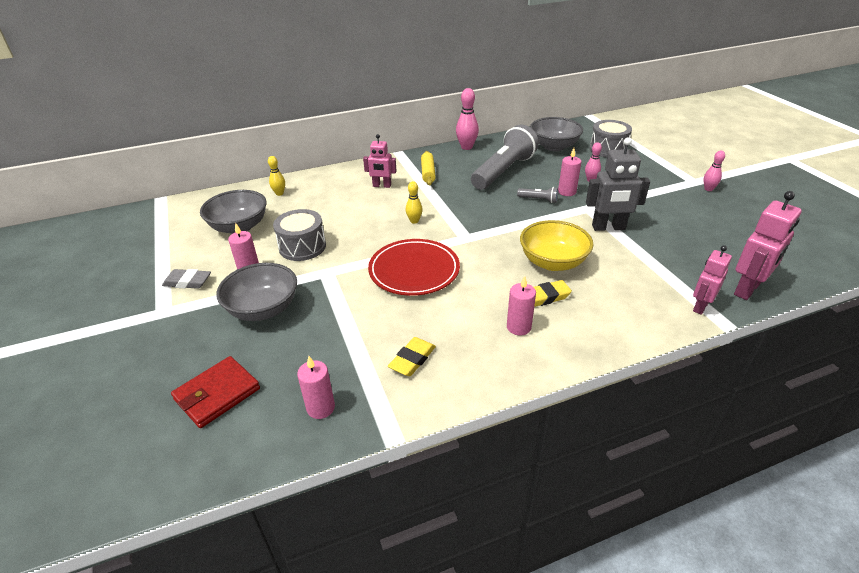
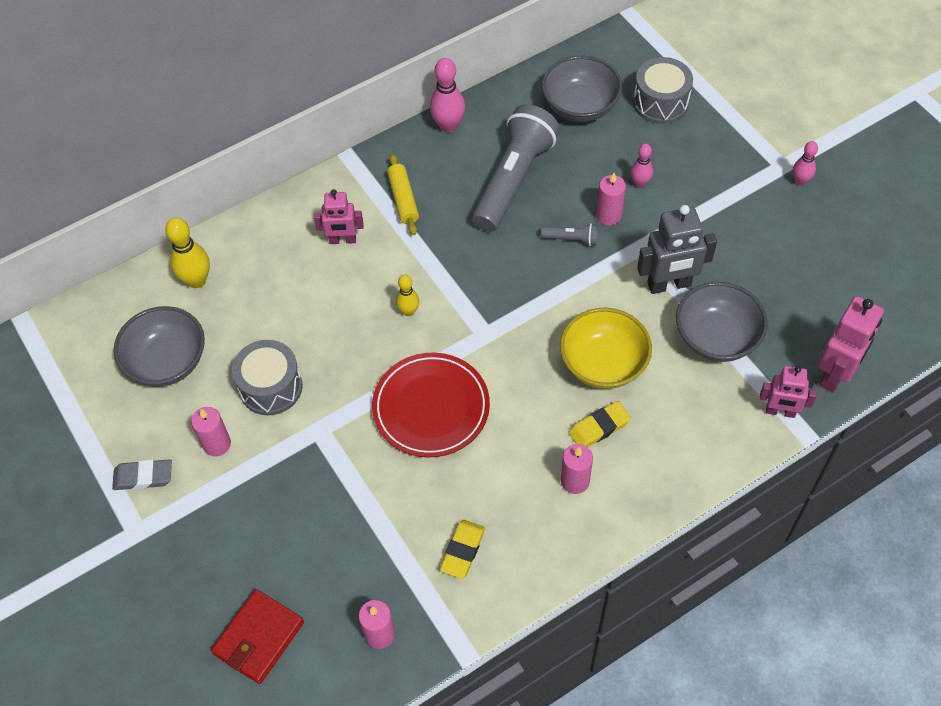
camera: 10 degrees left, 20 degrees up
grey bowl [216,263,297,321] -> grey bowl moved to [676,282,768,362]
yellow bowling pin [268,156,285,196] -> yellow bowling pin [165,217,210,288], size x1.64
pink robot [693,245,732,315] -> pink robot turned 105 degrees counterclockwise [759,366,817,418]

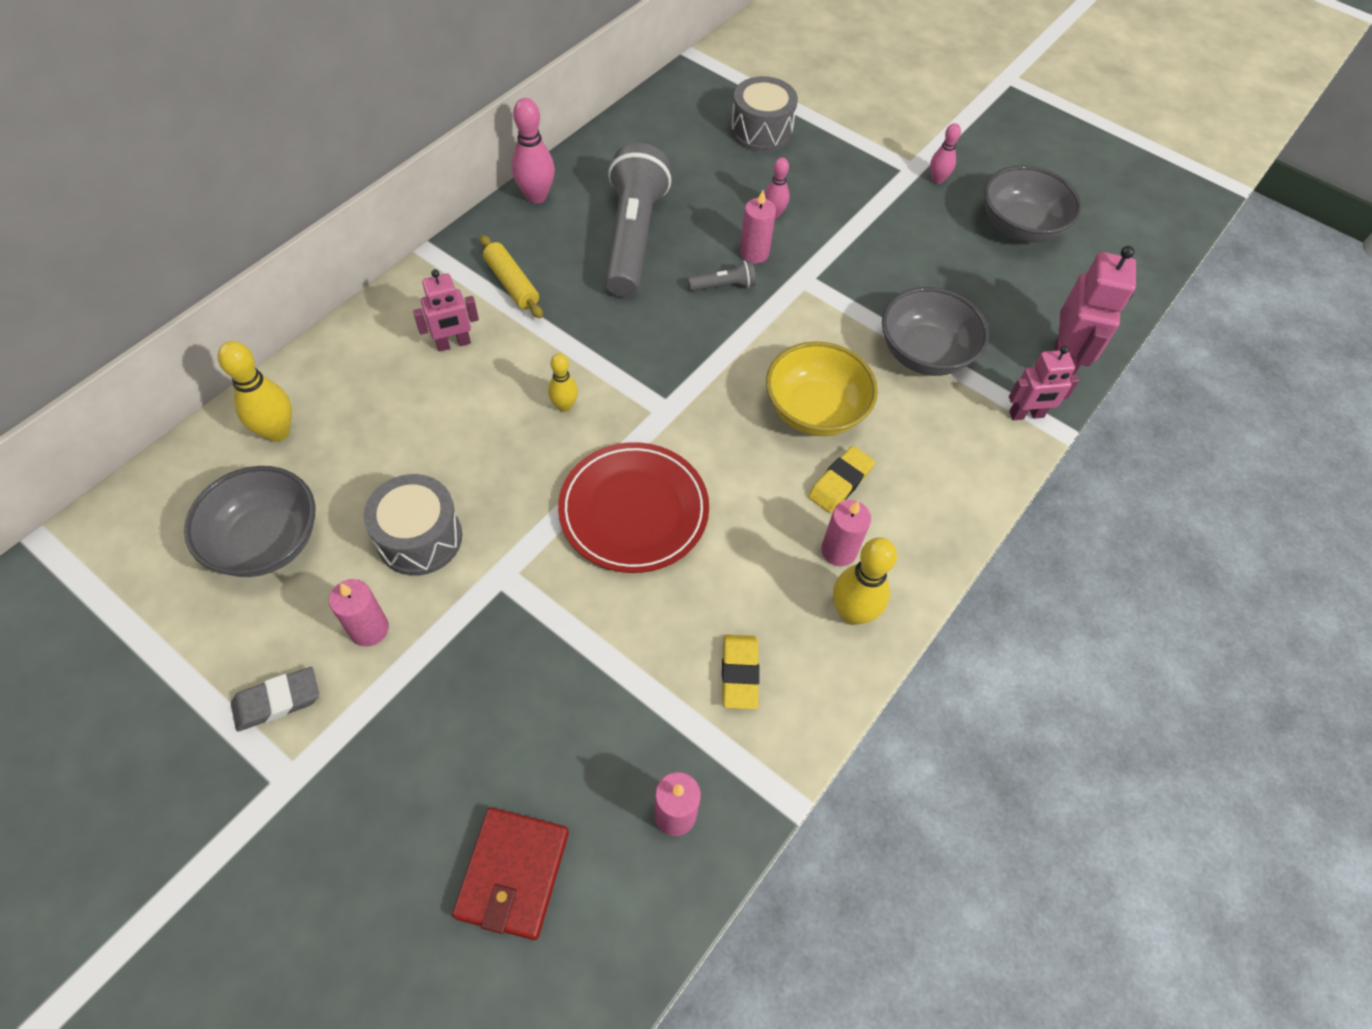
camera: 25 degrees left, 0 degrees up
grey bowl [542,56,622,122] -> grey bowl moved to [984,165,1082,243]
grey robot [637,205,717,294] -> none
none -> yellow bowling pin [833,537,897,625]

